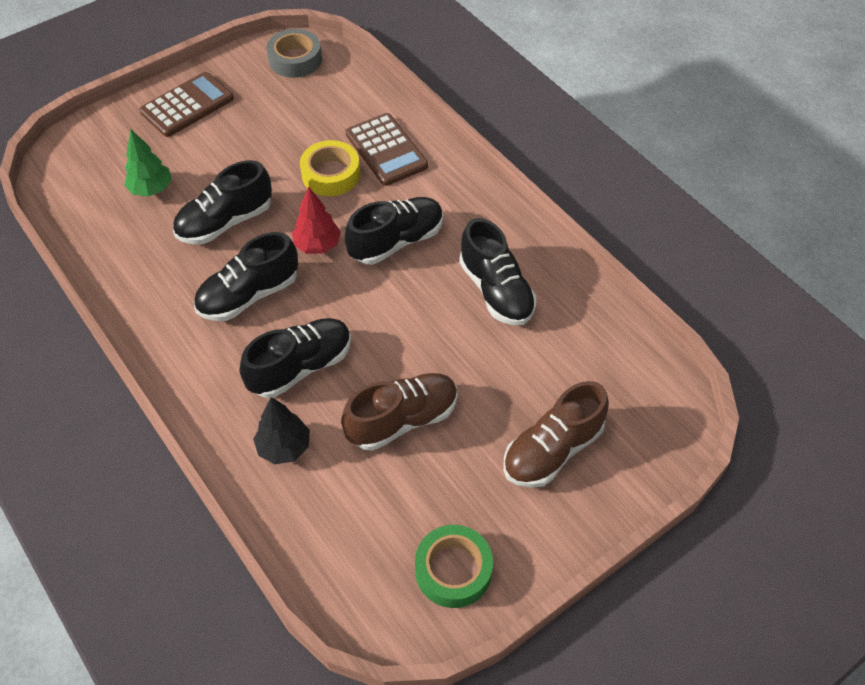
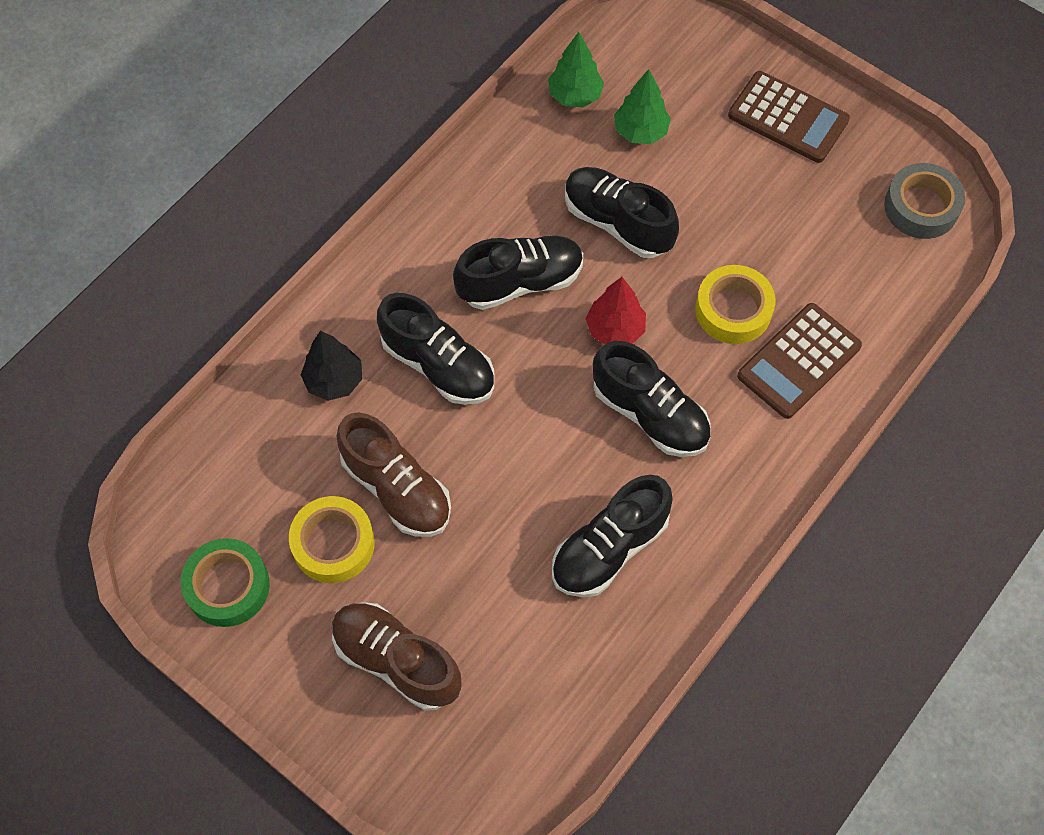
camera: 75 degrees right, 10 degrees up
black shoe [194,232,298,321] -> black shoe turned 120 degrees clockwise [453,236,583,310]
none -> yellow tape [289,496,375,583]
none -> green tree [548,32,604,107]

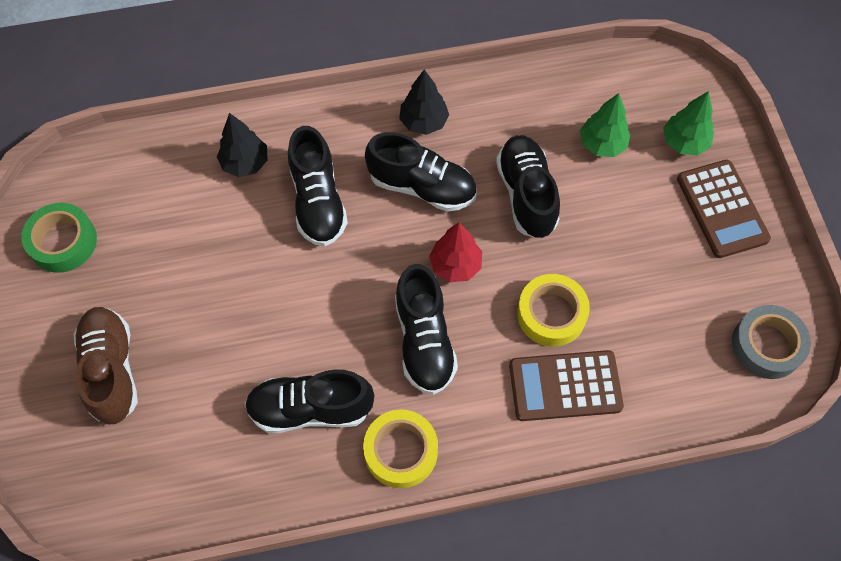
camera: 40 degrees right, 0 degrees up
yellow tape [289,496,375,583] -> yellow tape moved to [363,409,438,488]
brown shoe [337,413,451,537] -> none
green tree [548,32,604,107] -> green tree moved to [663,91,714,155]
none -> black tree [399,69,449,135]

